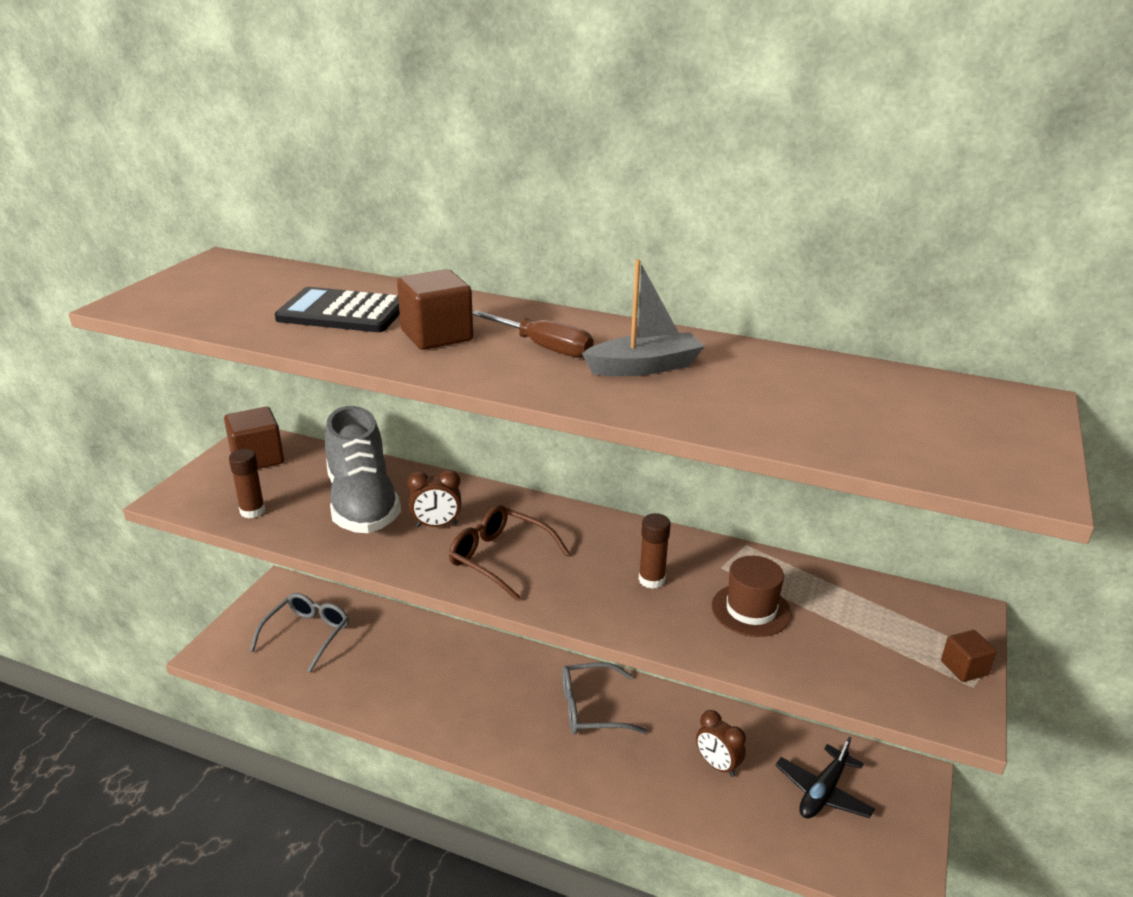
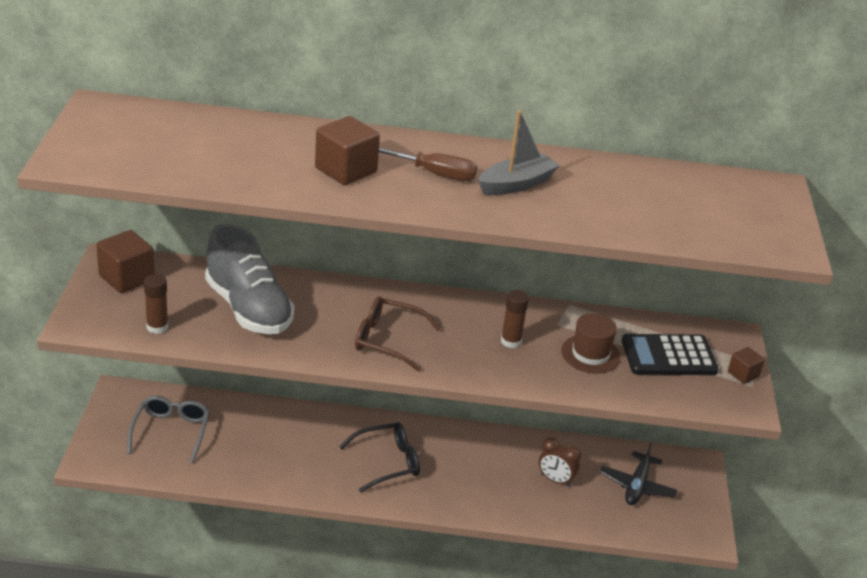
camera: 20 degrees left, 5 degrees up
black calculator [275,287,400,332] -> black calculator moved to [622,334,719,375]
brown clock [407,470,461,527] -> none
grey glasses [562,662,647,735] -> none
none -> black glasses [339,422,420,493]

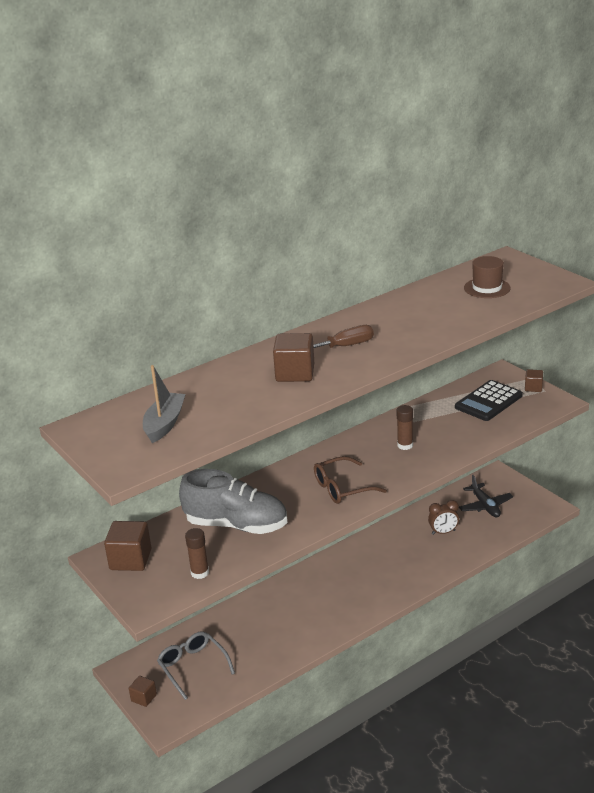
camera: 35 degrees left, 5 degrees down
black glasses [339,422,420,493] -> none
grey boat [478,110,560,195] -> grey boat moved to [143,365,186,443]
brown hat [561,313,621,374] -> brown hat moved to [464,256,511,298]
none -> brown cube [129,676,157,707]

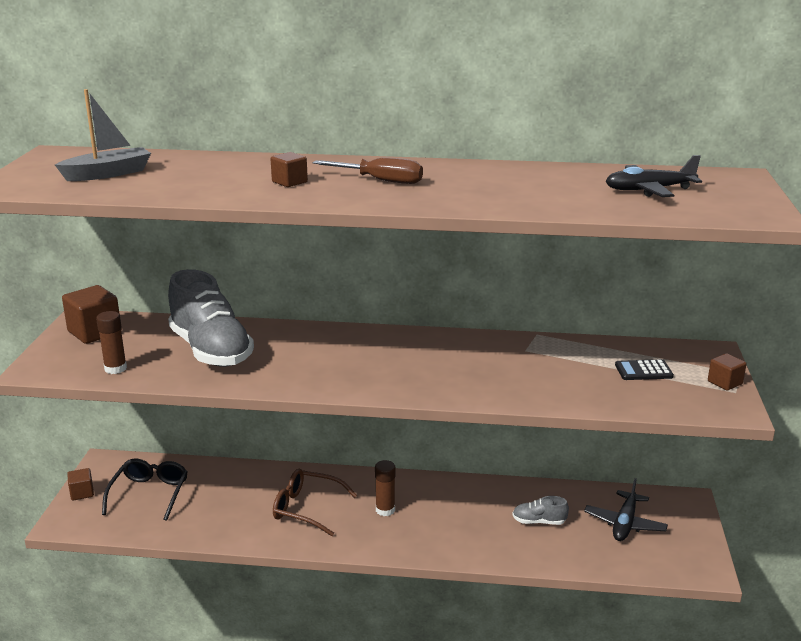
camera: 40 degrees right, 5 degrees down
grey glasses [157,631,235,700] -> black glasses [102,458,188,521]
brown cube [273,333,314,382] -> brown cube [271,152,308,187], size x0.56
brown glasses [314,456,387,504] -> brown glasses moved to [273,469,357,536]
brown glue stick [397,405,413,450] -> brown glue stick moved to [375,460,395,516]
brown clock [428,500,459,535] -> grey shoe [512,496,569,525]
black calculator [455,380,523,421] -> black calculator [615,359,674,380], size x0.56
brown hat [464,256,511,298] -> black plane [606,155,702,197]

